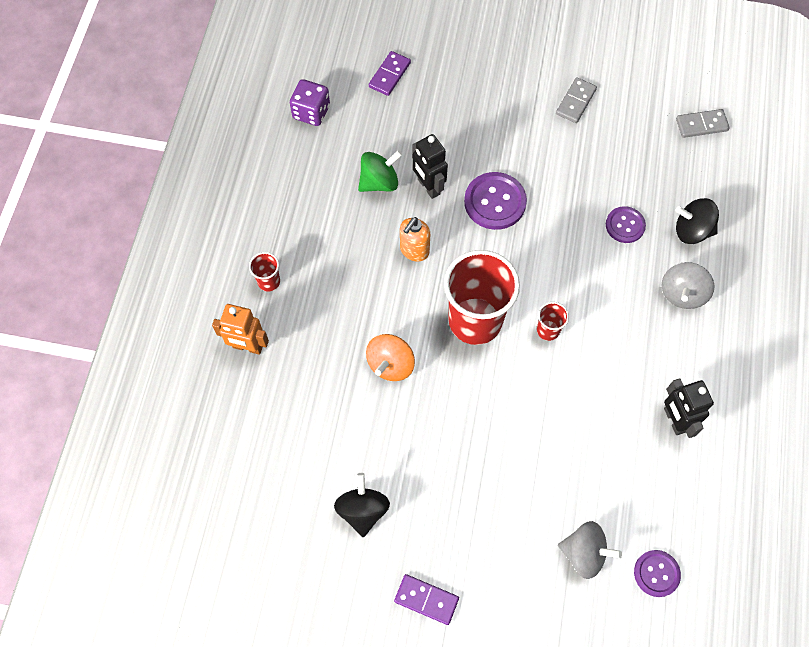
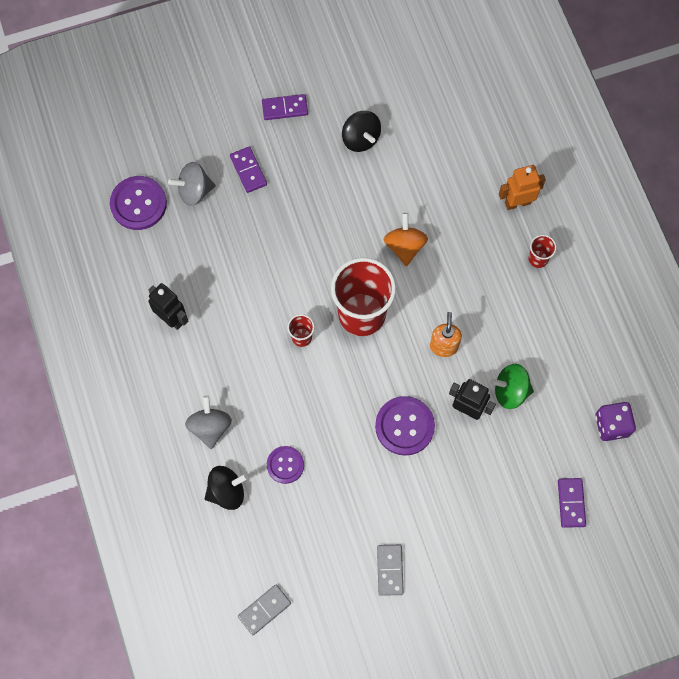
camera: 150 degrees right, 5 degrees up
green spinning top [358,150,402,192] -> green spinning top turned 60 degrees clockwise [490,364,534,409]
purple button [634,550,681,597] -> purple button [110,176,167,230], size x1.60
none -> purple domino [230,147,267,193]

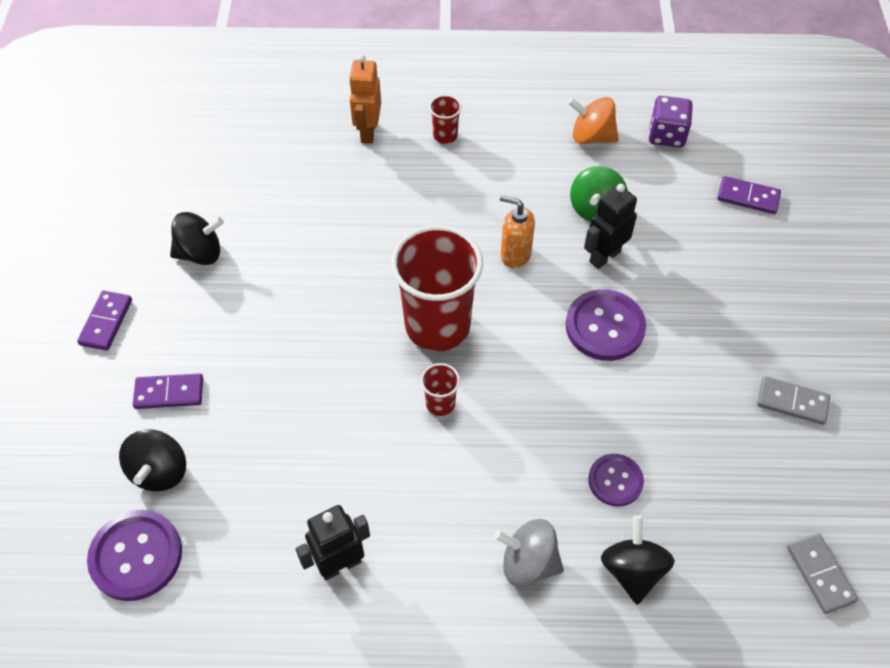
camera: 70 degrees left, 15 degrees down
grey spinning top [168,162,215,206] -> black spinning top [119,430,186,491]
orange spinning top [384,213,428,266] -> orange spinning top moved to [568,97,619,144]

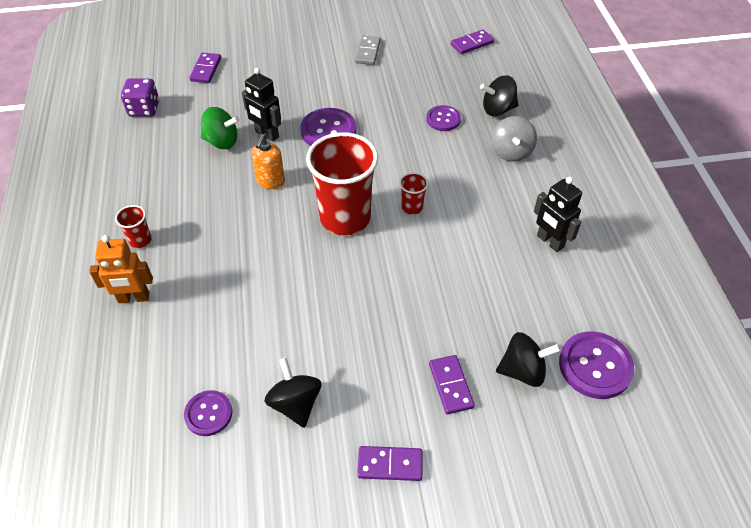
camera: 100 degrees left, 5 degrees down
orange spinning top [568,97,619,144] -> none
grey domino [787,533,858,614] -> purple domino [451,29,494,54]
none -> purple button [184,390,232,436]

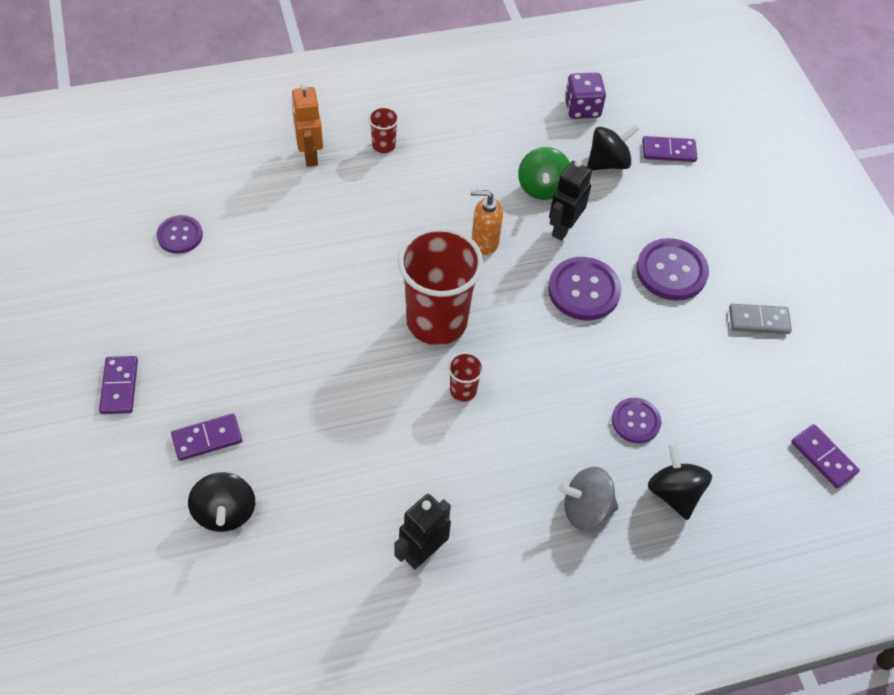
camera: 80 degrees right, 5 degrees up
black spinning top [264,357,321,428] -> black spinning top moved to [587,125,639,170]
purple button [559,331,634,399] -> purple button moved to [636,238,709,301]

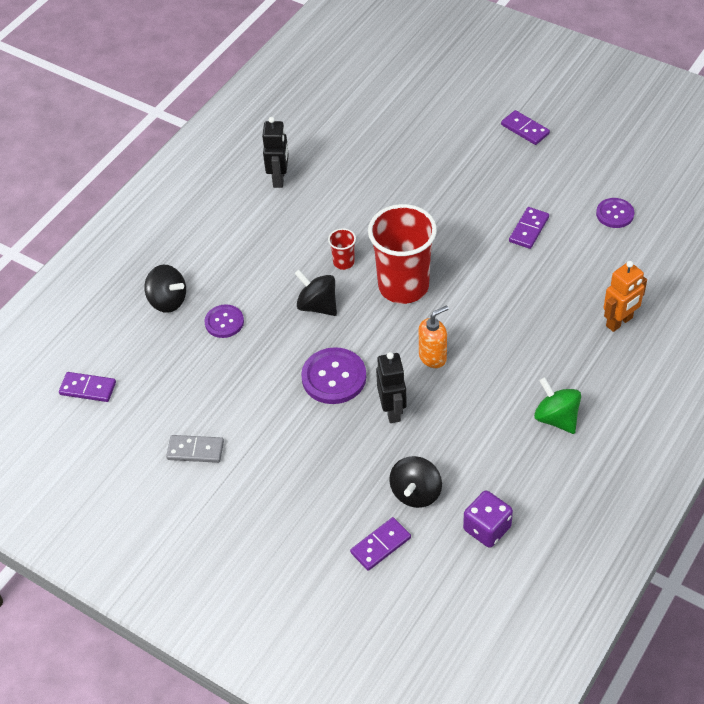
camera: 145 degrees right, 5 degrees down
purple domino [171,413,242,461] -> purple domino moved to [509,207,549,249]
black spinning top [188,472,255,532] -> black spinning top moved to [294,269,337,316]
orange robot [291,83,323,167] -> orange robot turned 105 degrees clockwise [604,261,647,332]
red cup [368,107,399,153] -> none
green spinning top [518,147,570,200] -> green spinning top moved to [534,377,581,434]
grey spinning top [559,467,618,530] -> none
purple button [636,238,709,301] -> none
grey domino [729,304,792,334] -> grey domino turned 45 degrees clockwise [166,435,224,463]

